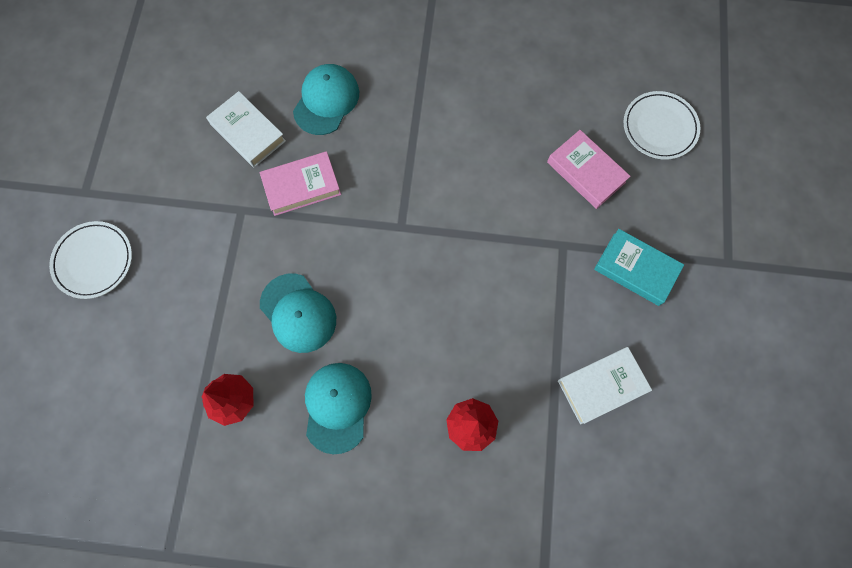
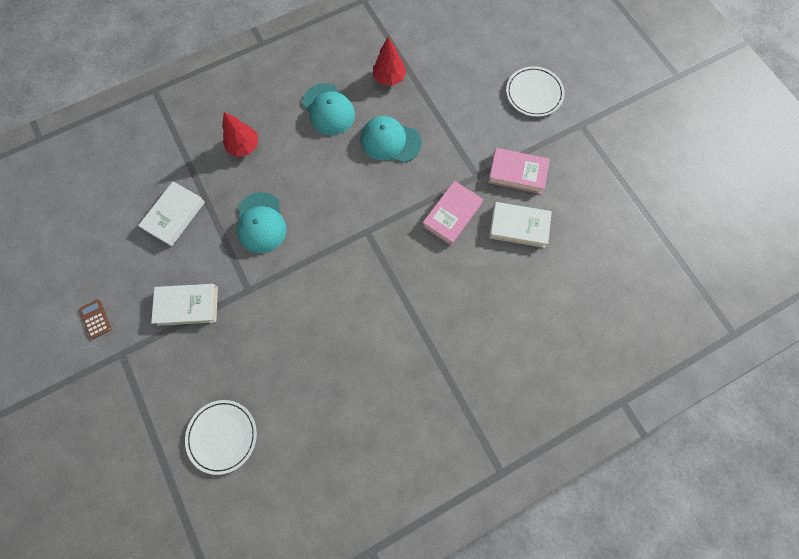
camera: 145 degrees right, 0 degrees up
turquoise cap [293,64,359,135] -> turquoise cap moved to [237,192,286,253]
pink book [547,130,631,209] -> pink book moved to [488,148,550,194]
turquoise book [594,229,684,306] -> white book [151,284,218,326]
none -> brown calculator [79,299,111,339]

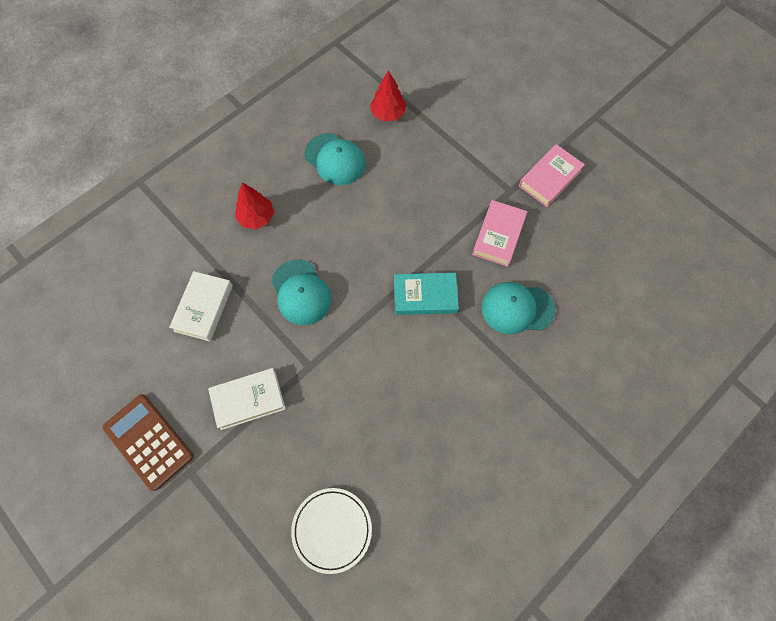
camera: 15 degrees left, 5 degrees down
brown calculator [79,299,111,339] -> brown calculator [102,394,194,491], size x2.11
turquoise cap [360,116,422,163] -> turquoise cap moved to [482,282,555,334]
pink book [488,148,550,194] -> pink book turned 45 degrees counterclockwise [519,144,585,207]
white book [489,202,552,248] -> none
white plate [506,66,565,117] -> none
none -> turquoise book [394,273,459,315]

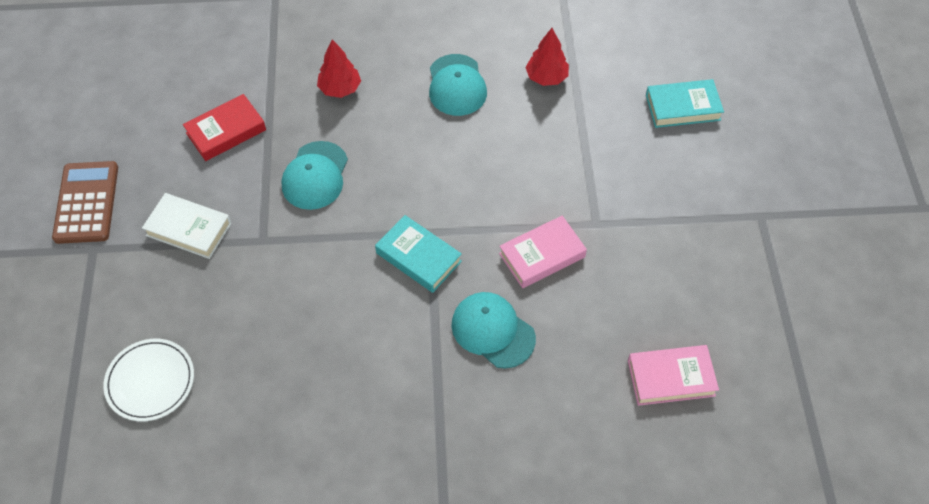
camera: 40 degrees right, 10 degrees down
white book [169,271,233,341] -> red book [183,94,266,161]
pink book [519,144,585,207] -> pink book moved to [628,345,719,406]
none -> turquoise book [646,79,724,128]

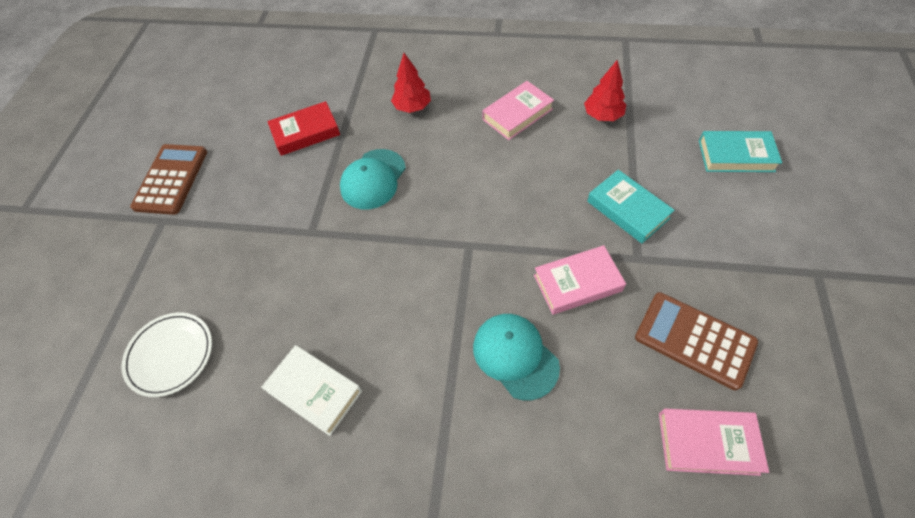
camera: 15 degrees right, 0 degrees up
white book [142,193,231,259] -> white book moved to [261,345,362,436]
turquoise book [375,215,462,293] -> turquoise book moved to [587,170,675,243]
turquoise cap [429,54,487,116] -> pink book [482,81,554,140]
none -> brown calculator [635,292,758,390]

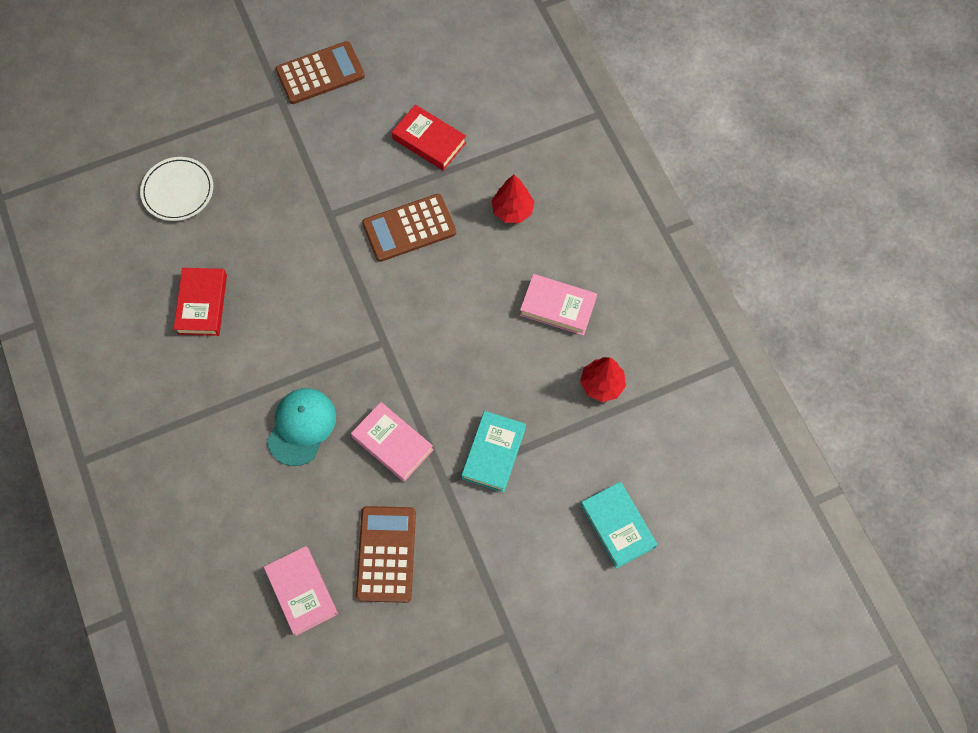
camera: 55 degrees right, 10 degrees up
white book [261,345,362,436] -> red book [174,268,227,336]
turquoise cap [340,149,406,209] -> brown calculator [362,194,456,262]

